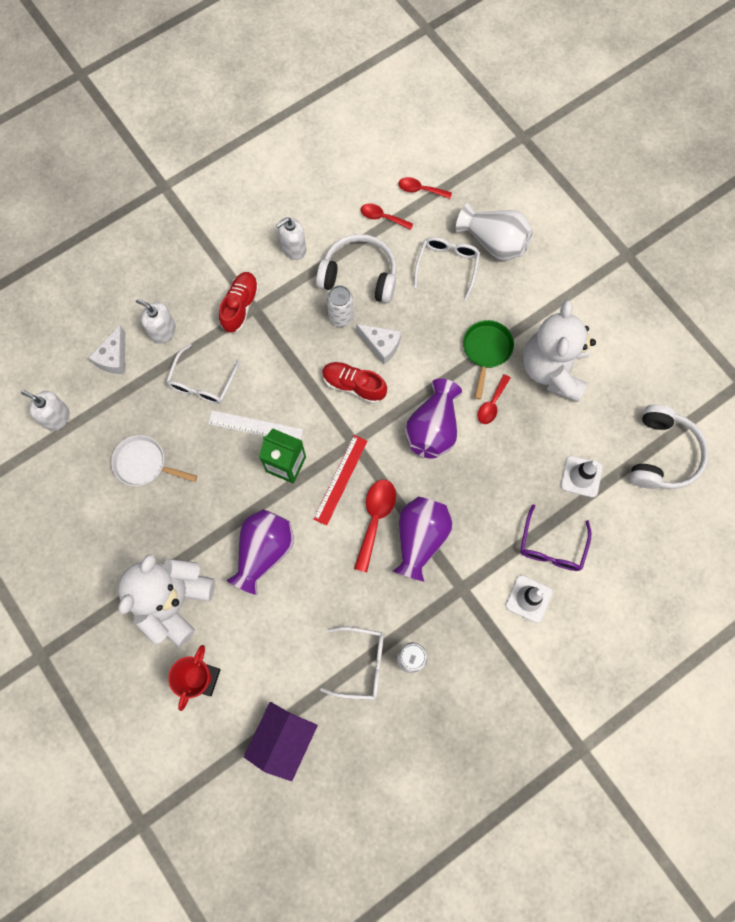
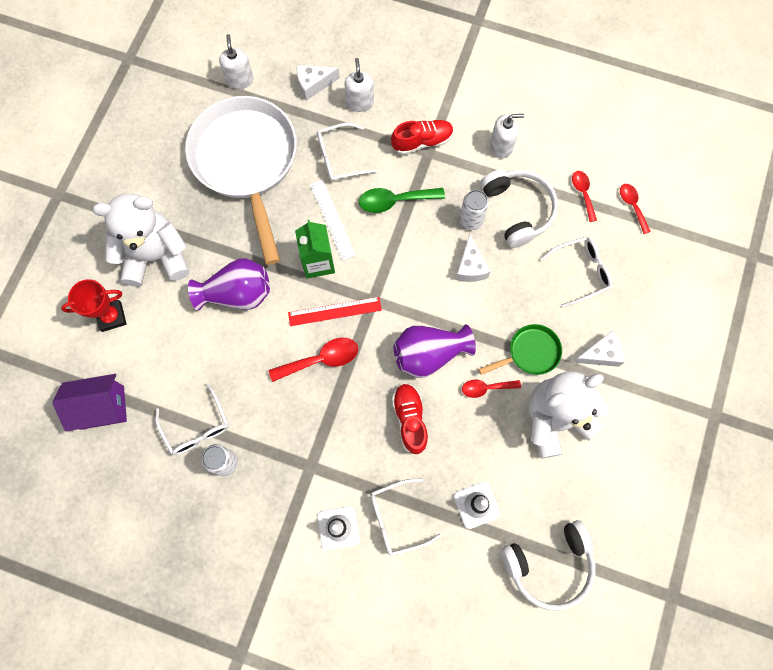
camera: 55 degrees right, 0 degrees up
white pan [111,435,197,486] -> white pan [185,96,297,265], size x2.28
white soap dispenser [276,217,306,260] -> white soap dispenser turned 150 degrees clockwise [490,114,524,158]
red shoe [322,362,387,404] -> red shoe moved to [392,383,428,454]
purple vase [393,497,453,582] -> none
white vase [456,203,533,261] -> none
purple glasses [520,504,591,571] -> white glasses [370,478,441,556]
none -> green spoon [359,188,445,213]
none -> white cheese [573,330,625,367]

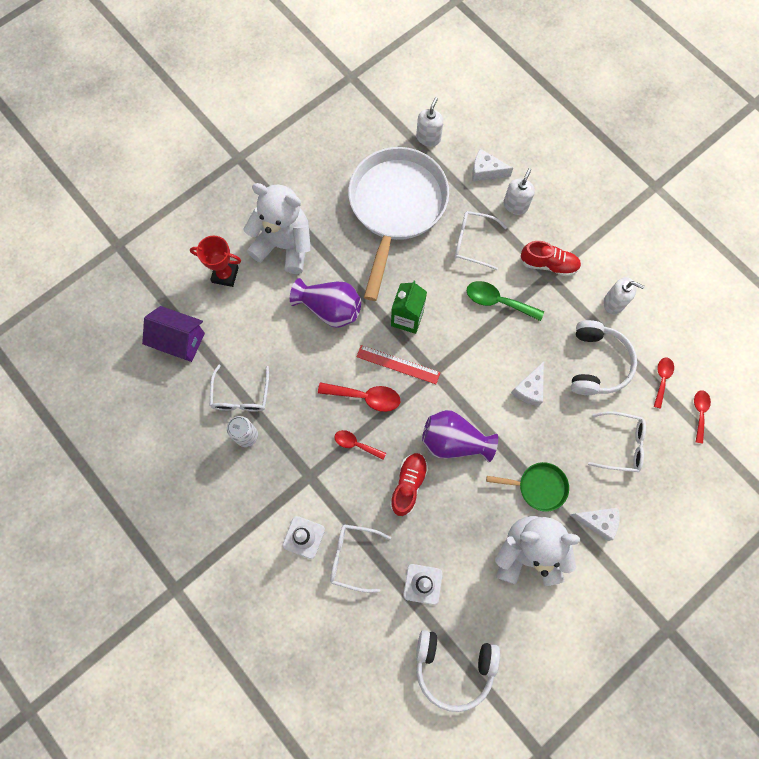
camera: 30 degrees right, 0 degrees up
white ruler [310,180,356,261] -> none
white can [459,190,489,230] -> none
red spoon [462,380,521,398] -> red spoon moved to [335,430,386,460]

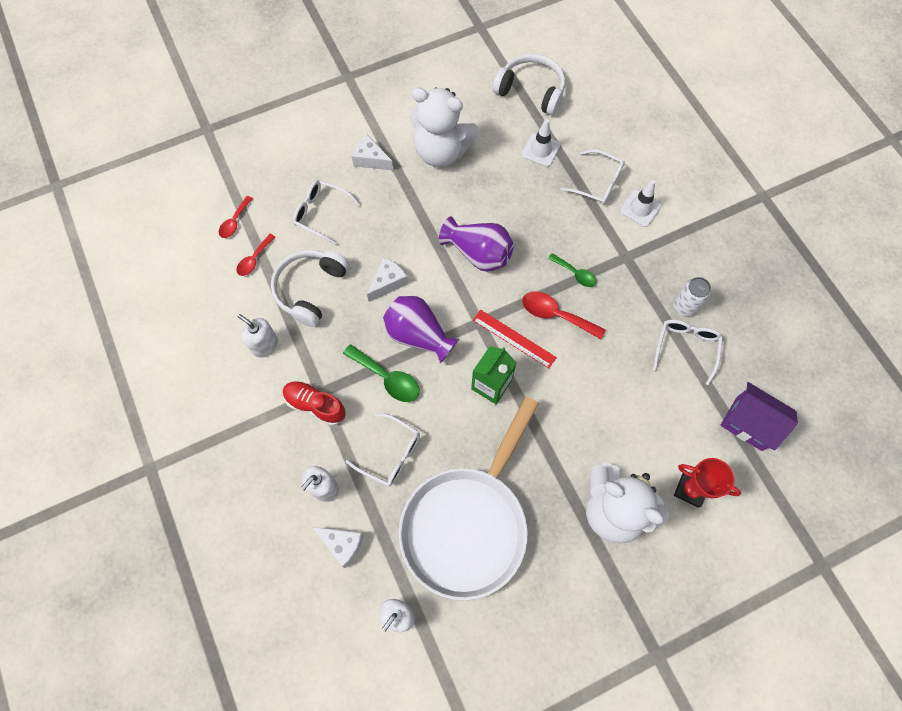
camera: 165 degrees left, 5 degrees down
purple vase [290,278,361,328] -> purple vase moved to [383,296,459,364]
red spoon [335,430,386,460] -> green spoon [548,253,596,287]
red shoe [390,453,428,516] -> none
green pan [486,462,569,512] -> none

